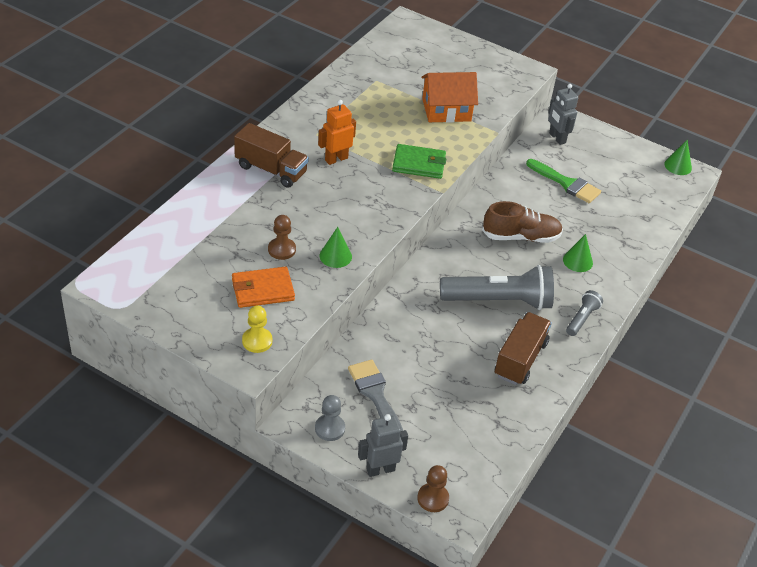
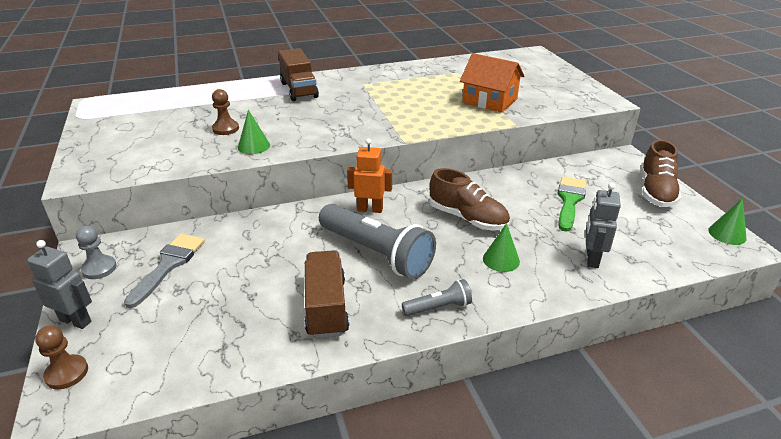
camera: 45 degrees right, 10 degrees down
orange wallet [232,267,295,308] -> none
yellow pawn [242,306,272,353] -> none
orange robot [318,100,356,165] -> orange robot moved to [347,138,392,213]
green wallet [392,144,446,179] -> none
brown truck [495,312,552,385] -> brown truck turned 75 degrees counterclockwise [304,250,349,338]
green brush [526,159,601,203] -> green brush turned 150 degrees counterclockwise [557,176,587,232]
grey robot [548,84,578,145] -> grey robot moved to [585,183,621,268]
none -> brown shoe [641,140,681,207]

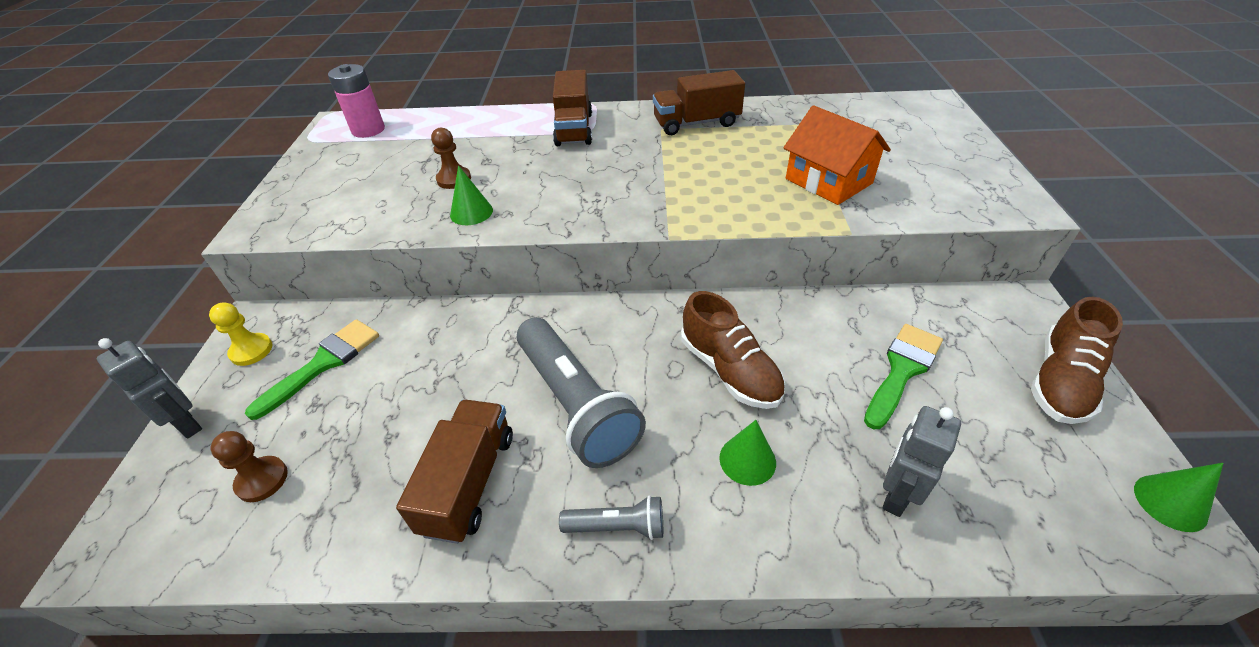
camera: 20 degrees right, 10 degrees up
brown pawn [35,325,88,390] -> brown pawn moved to [210,431,288,502]
grey pawn [76,226,117,279] -> yellow pawn [209,302,273,366]
grey brush [124,234,205,308] -> green brush [245,319,379,420]
orange robot [347,138,392,213] -> none
none -> pink battery [328,64,385,138]
none -> brown truck [653,70,745,135]

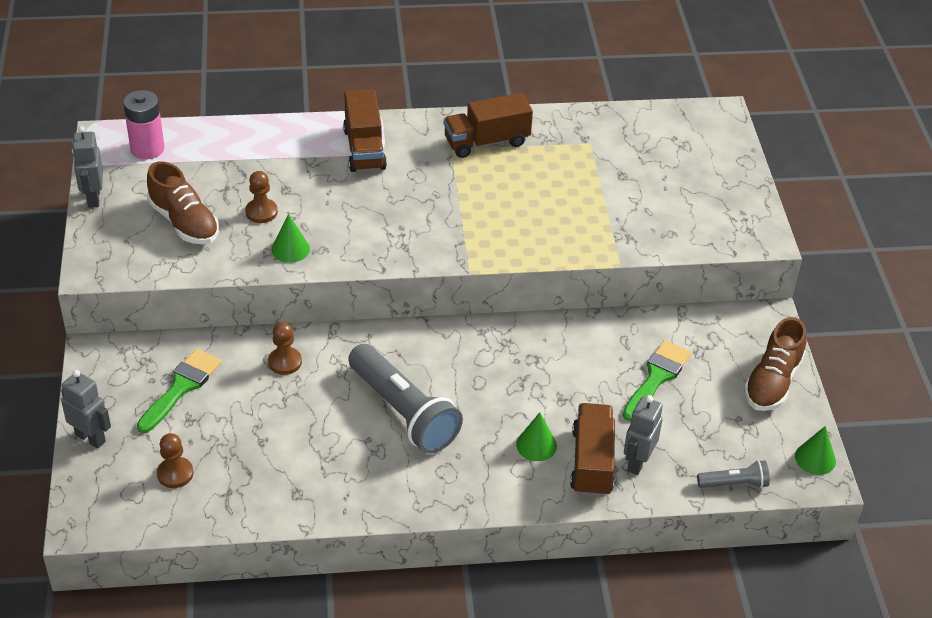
camera: 10 degrees left, 0 degrees up
yellow pawn [209,302,273,366] -> none
brown truck [396,400,513,544] -> brown truck moved to [570,403,615,497]
grey flashlight [559,495,663,540] -> grey flashlight moved to [697,460,770,488]
brown shoe [681,291,785,409] -> brown shoe moved to [147,161,219,244]
orange house [783,105,891,205] -> none
none -> grey robot [72,126,103,207]
none -> brown pawn [268,322,302,375]

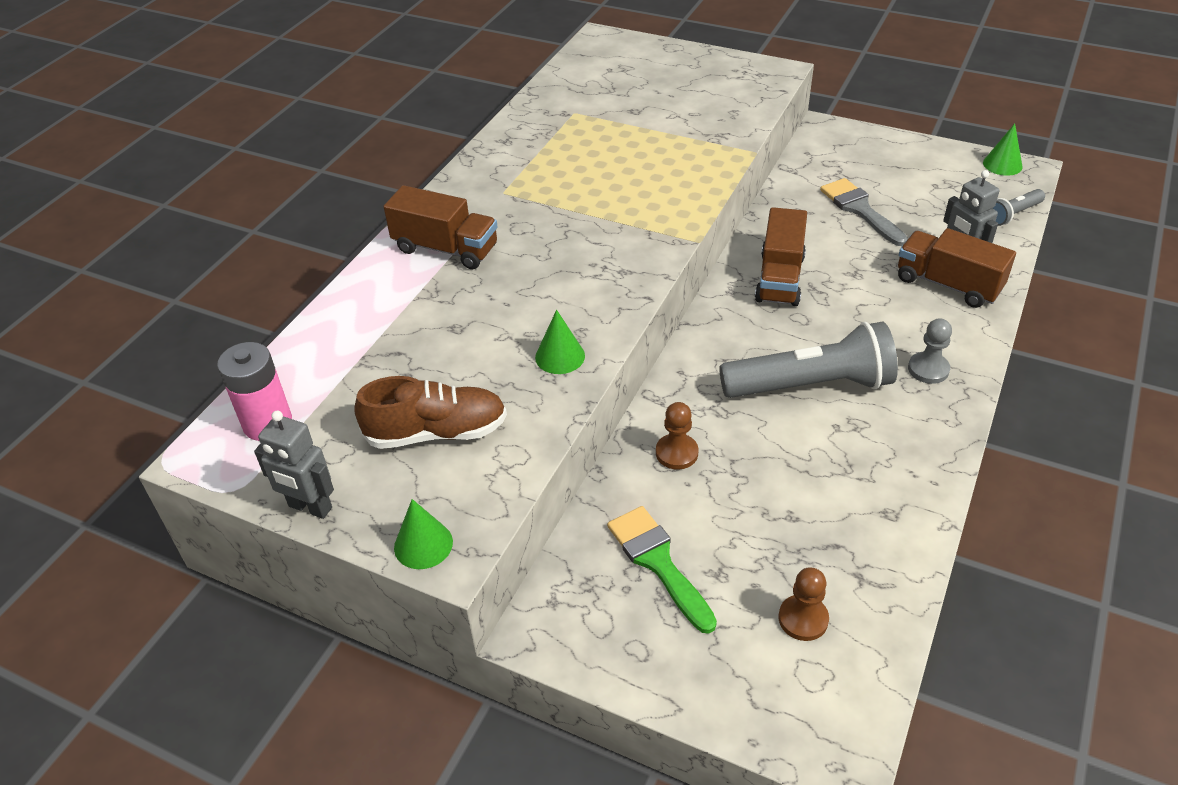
camera: 55 degrees left, 0 degrees up
grey robot [61,370,111,449] -> none
brown pawn [245,171,278,223] -> none
brown truck [444,93,533,158] -> brown truck moved to [755,207,807,306]
green cone [516,412,557,461] -> green cone moved to [394,499,453,569]
green brush [623,340,691,421] -> grey brush [820,178,908,246]
grey flashlight [697,460,770,488] -> grey flashlight turned 150 degrees counterclockwise [993,189,1045,226]
brown shoe [744,317,807,411] -> none
none -> grey pawn [908,318,952,384]

